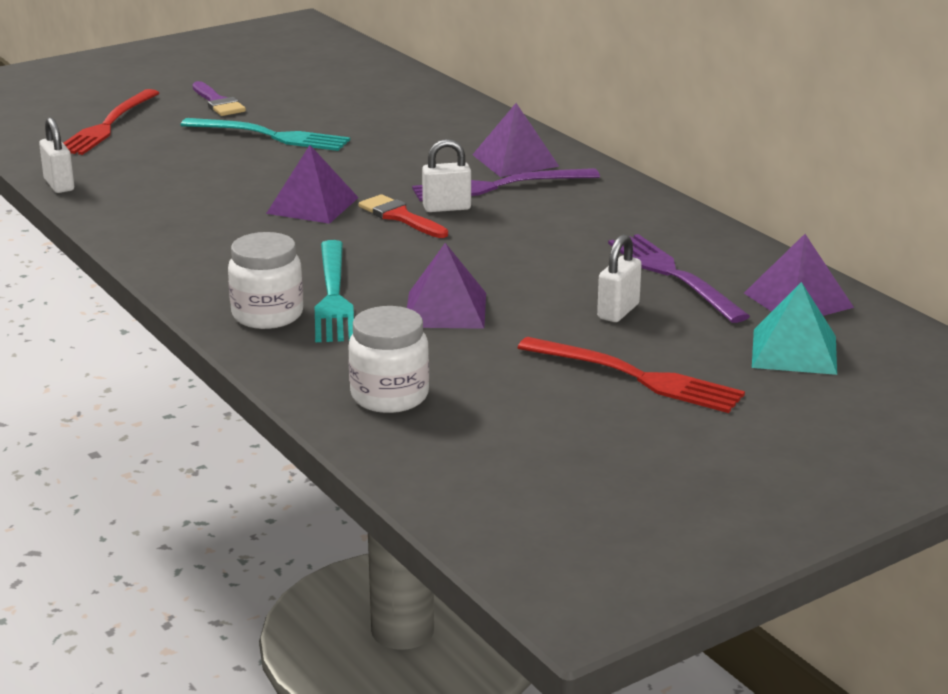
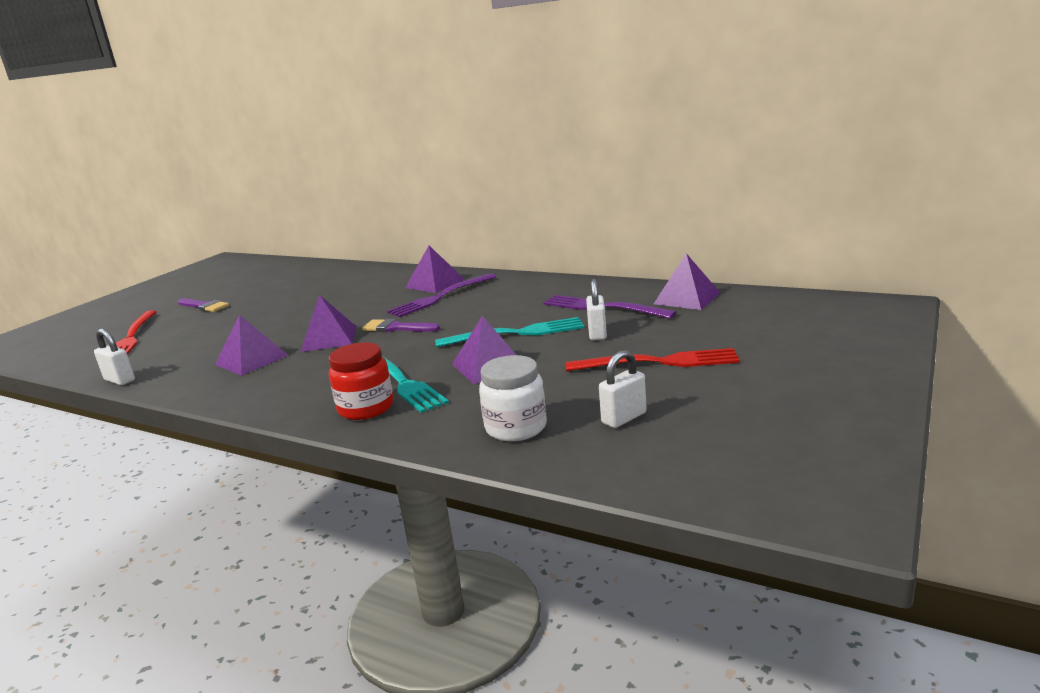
camera: 25 degrees left, 5 degrees down
turquoise fork [181,118,350,151] -> turquoise fork moved to [435,317,584,347]
white jar [228,232,303,329] -> red jar [329,342,394,420]
red brush [359,194,448,238] -> purple brush [362,319,440,332]
white padlock [422,139,471,212] -> white padlock moved to [599,350,647,428]
turquoise pyramid [752,282,837,375] -> none
none -> purple pyramid [215,315,289,376]

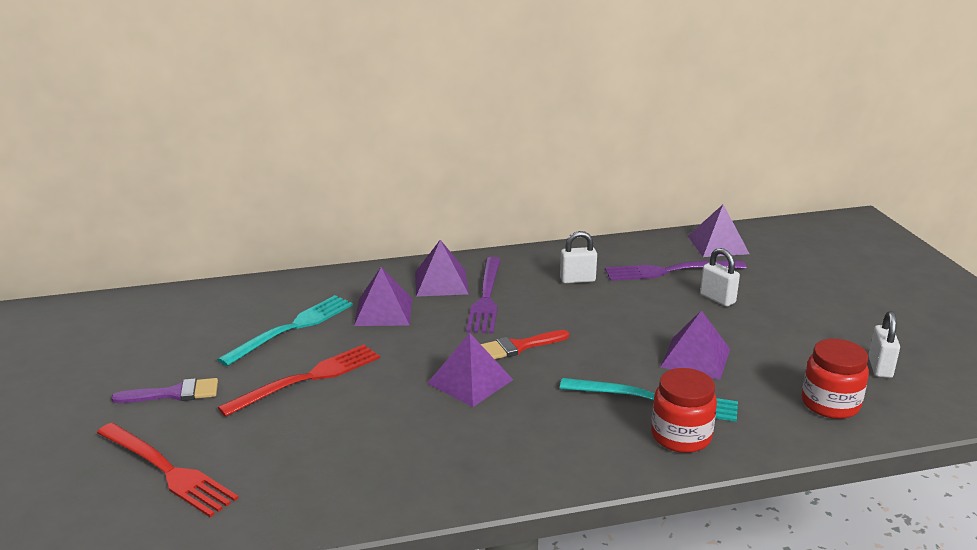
camera: 45 degrees left, 5 degrees up
white padlock [94,329,135,385] -> white padlock moved to [560,231,597,284]
purple pyramid [215,315,289,376] -> purple pyramid moved to [354,267,412,326]
purple brush [362,319,440,332] -> red brush [481,330,569,359]
turquoise fork [435,317,584,347] -> turquoise fork moved to [217,295,353,366]
white jar [479,355,547,441] -> red jar [802,339,869,419]
red fork [566,348,740,371] -> red fork moved to [217,344,380,417]

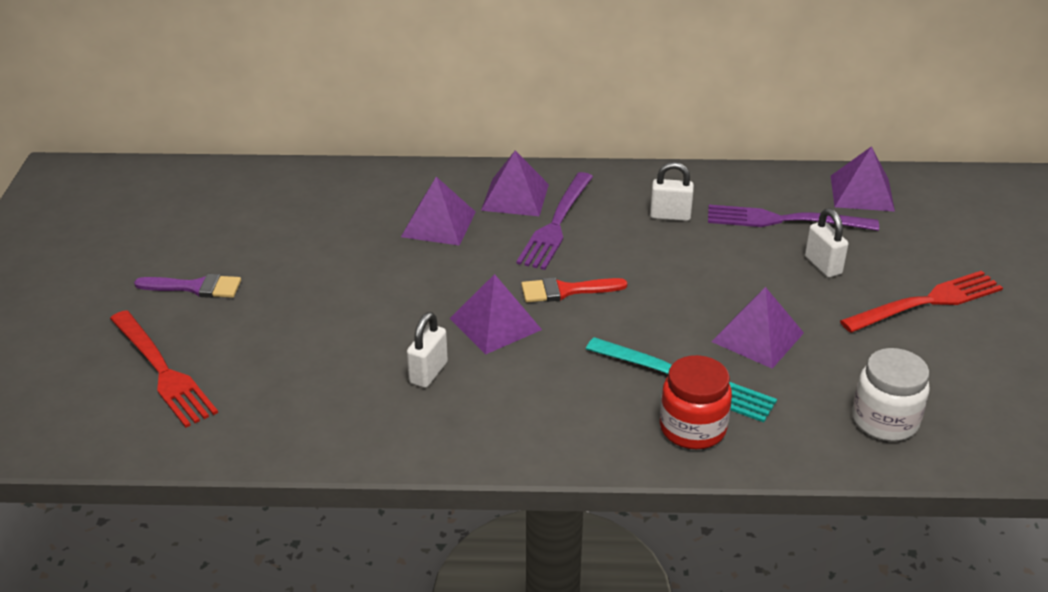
camera: 15 degrees right, 10 degrees up
turquoise fork [217,295,353,366] -> none
red fork [217,344,380,417] -> red fork moved to [840,271,1003,333]
red jar [802,339,869,419] -> white jar [852,348,930,441]
white padlock [868,311,900,378] -> white padlock moved to [407,312,448,388]

